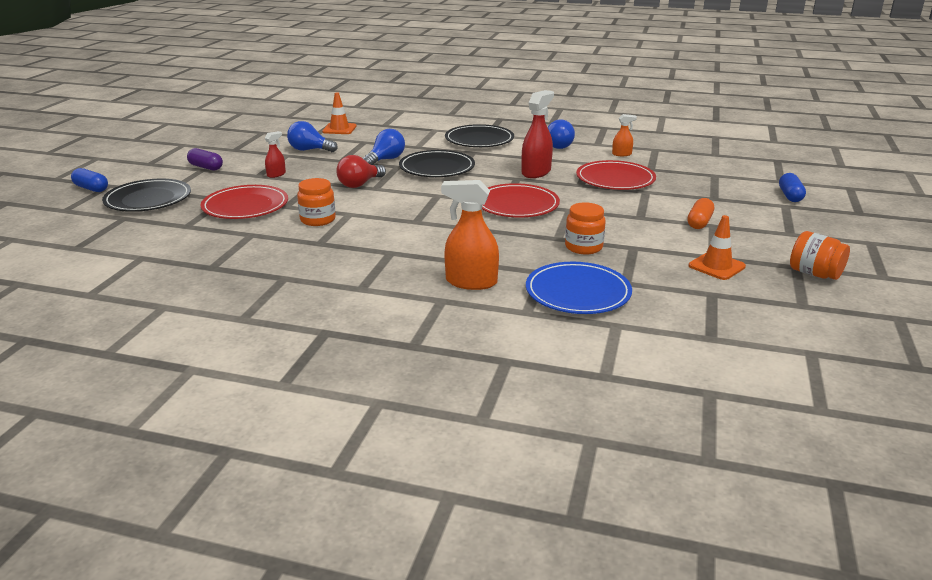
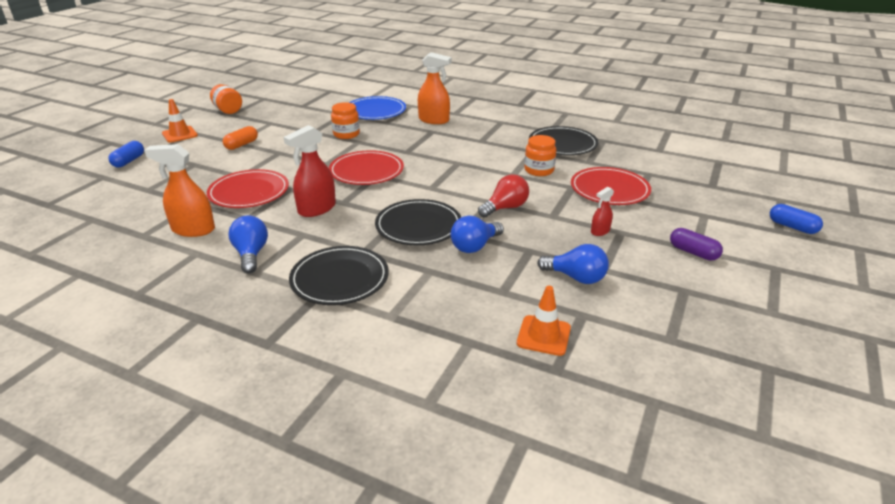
camera: 170 degrees left, 5 degrees up
black plate [102,179,191,212] -> black plate moved to [529,126,598,155]
orange spray bottle [612,114,637,156] -> orange spray bottle [144,144,215,237], size x1.88
orange traffic cone [689,215,746,280] -> orange traffic cone moved to [162,99,198,143]

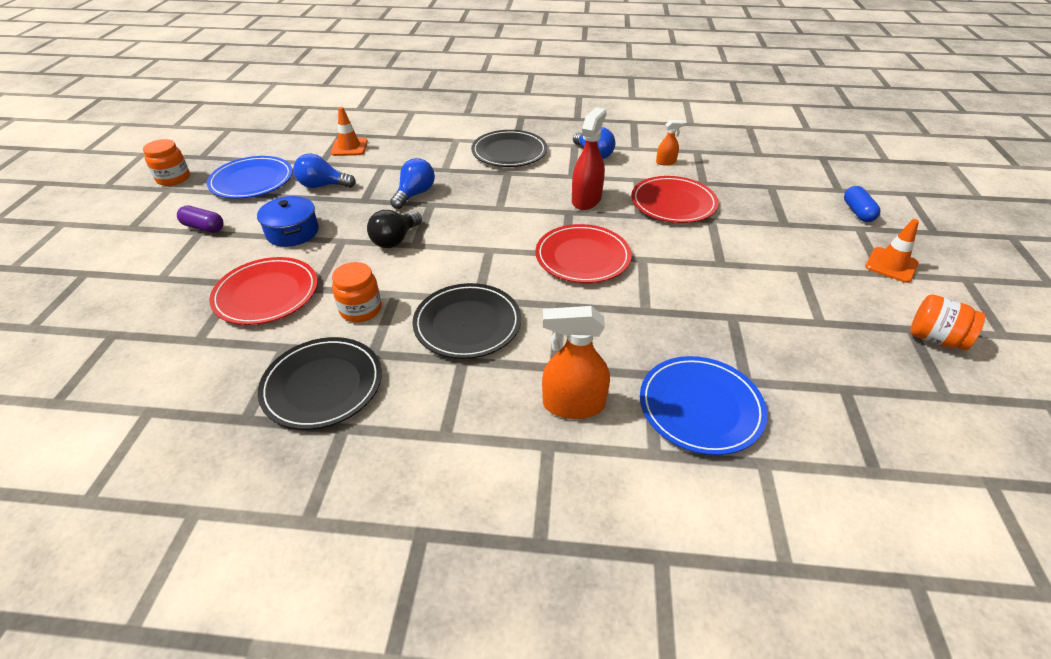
camera: 160 degrees right, 10 degrees up
orange spray bottle [144,144,215,237] -> orange spray bottle [656,120,685,165], size x0.53
orange capsule [223,126,258,150] -> none
orange jar [331,102,360,139] -> orange jar moved to [143,139,190,186]
black plate [375,199,461,246] -> black plate moved to [412,283,521,359]
red light bulb [478,174,529,218] -> black light bulb [367,210,422,248]
red spray bottle [591,187,614,236] -> blue pot [257,196,319,247]
blue capsule [770,204,823,234] -> none
none -> blue plate [207,156,293,199]

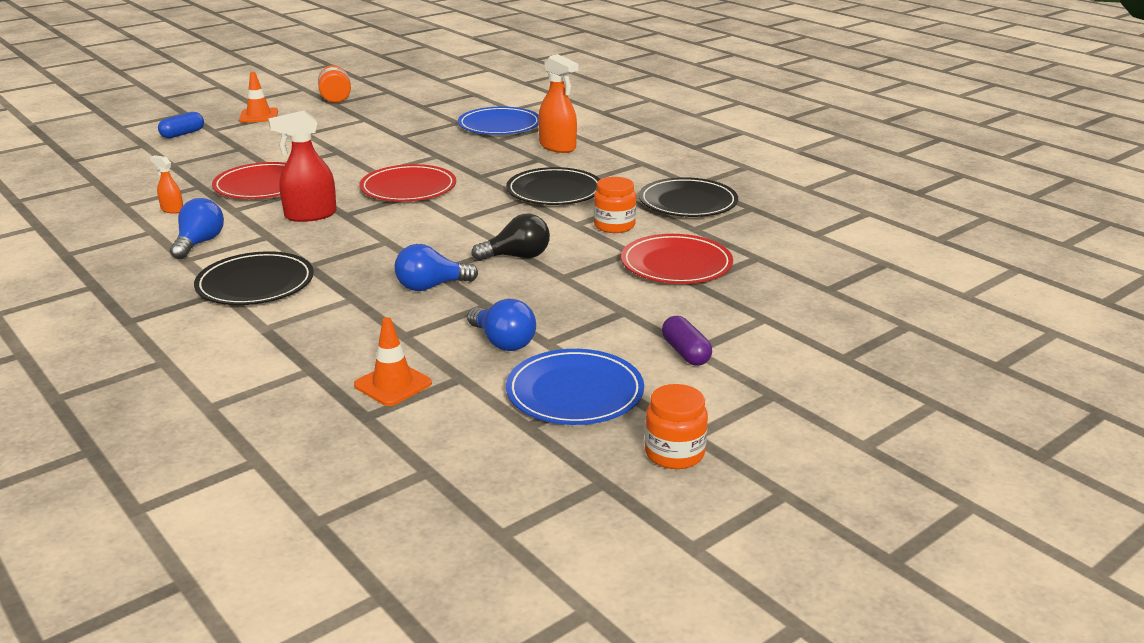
camera: 135 degrees left, 15 degrees down
blue pot [257,196,319,247] -> none

